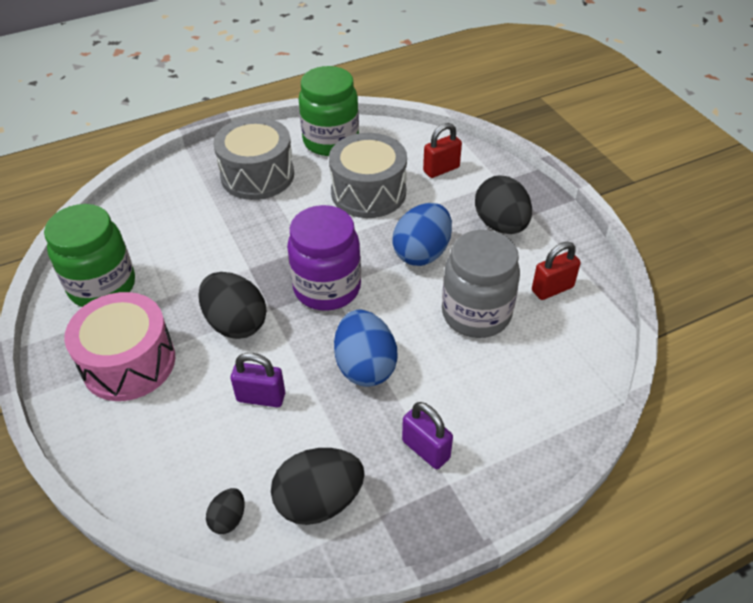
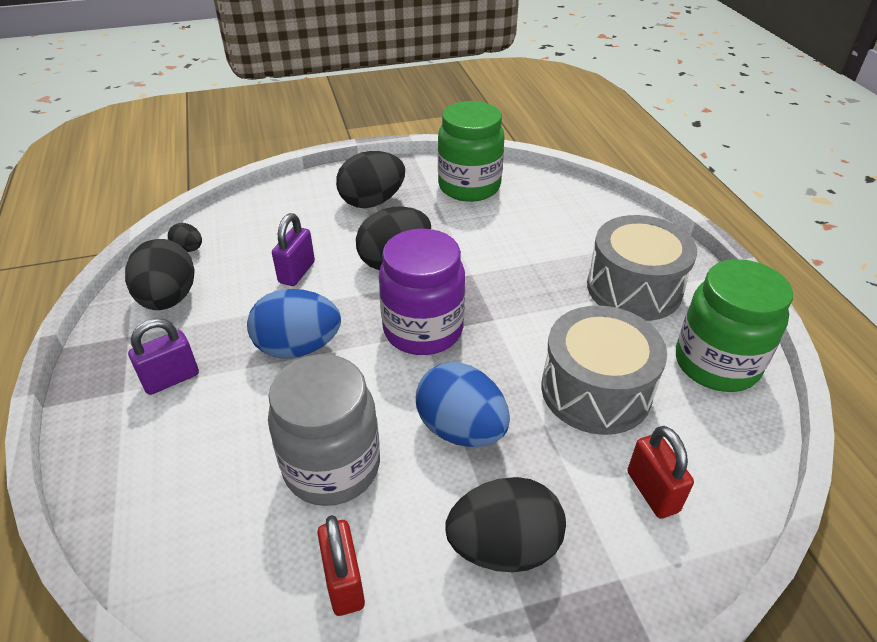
camera: 100 degrees right, 5 degrees down
pink drum [64,292,175,401] -> black egg [336,151,405,208]

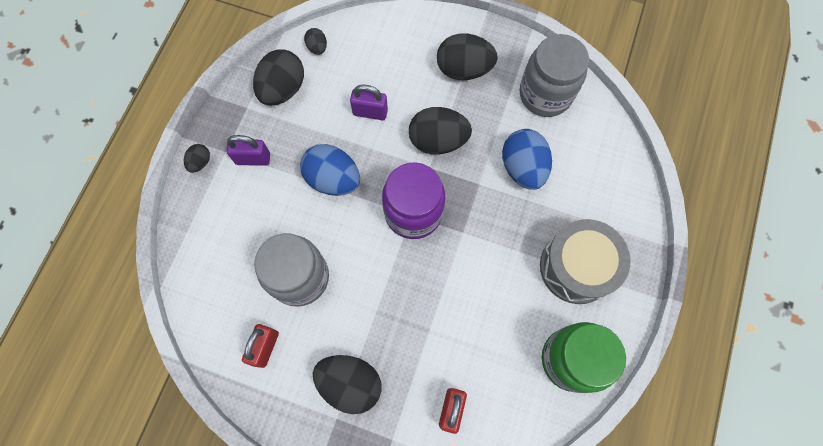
camera: 35 degrees right, 30 degrees up
purple padlock [272,213,315,286] -> purple padlock turned 45 degrees clockwise [350,84,388,120]
blue egg [416,362,510,447] -> blue egg moved to [502,129,552,190]
green jar [438,101,505,202] -> grey jar [519,34,589,117]
grey drum [541,305,667,435] -> none
none -> black egg [184,144,210,173]

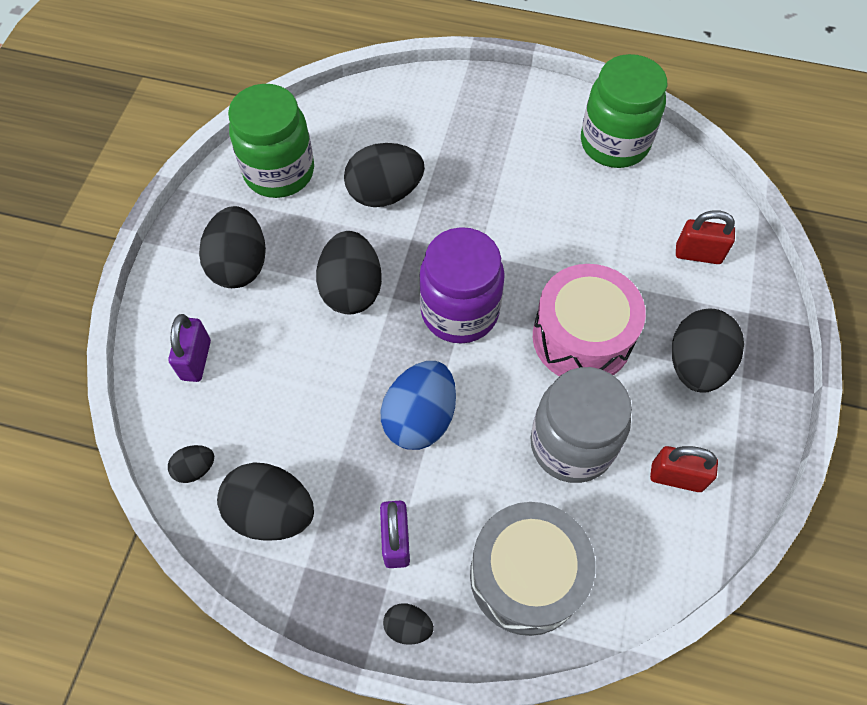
camera: 95 degrees left, 10 degrees down
purple padlock [350,84,388,120] -> purple padlock moved to [168,314,211,382]
blue egg [502,129,552,190] -> black egg [344,143,425,207]
grey jar [519,34,589,117] -> green jar [228,84,314,198]
grey drum [540,219,631,304] -> grey drum moved to [470,502,595,636]
none -> pink drum [533,264,646,376]

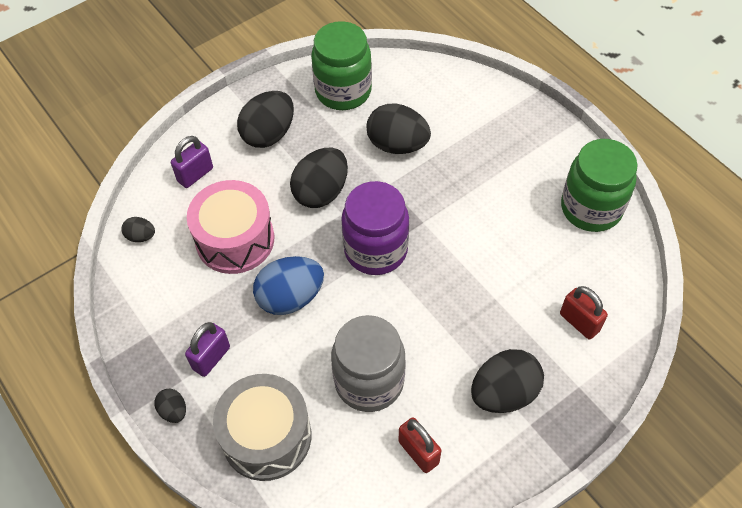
camera: 40 degrees right, 5 degrees down
black egg [217,462,314,541] -> none
pink drum [533,264,646,376] -> pink drum moved to [187,180,274,274]

